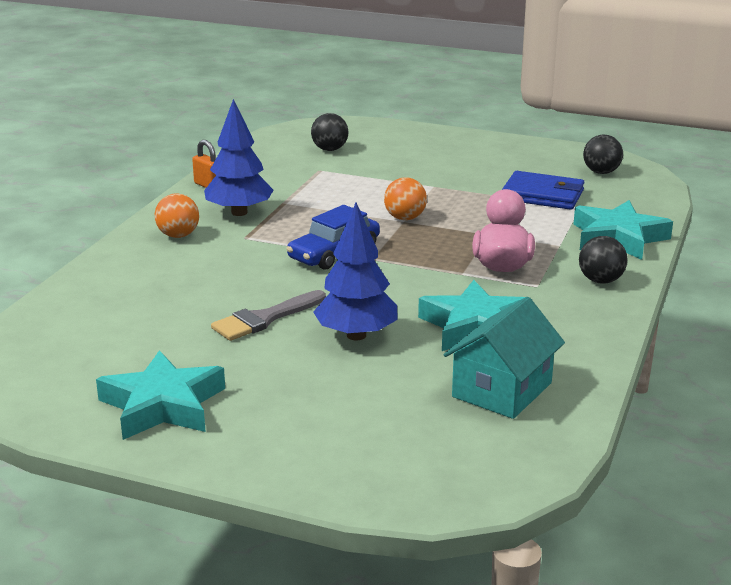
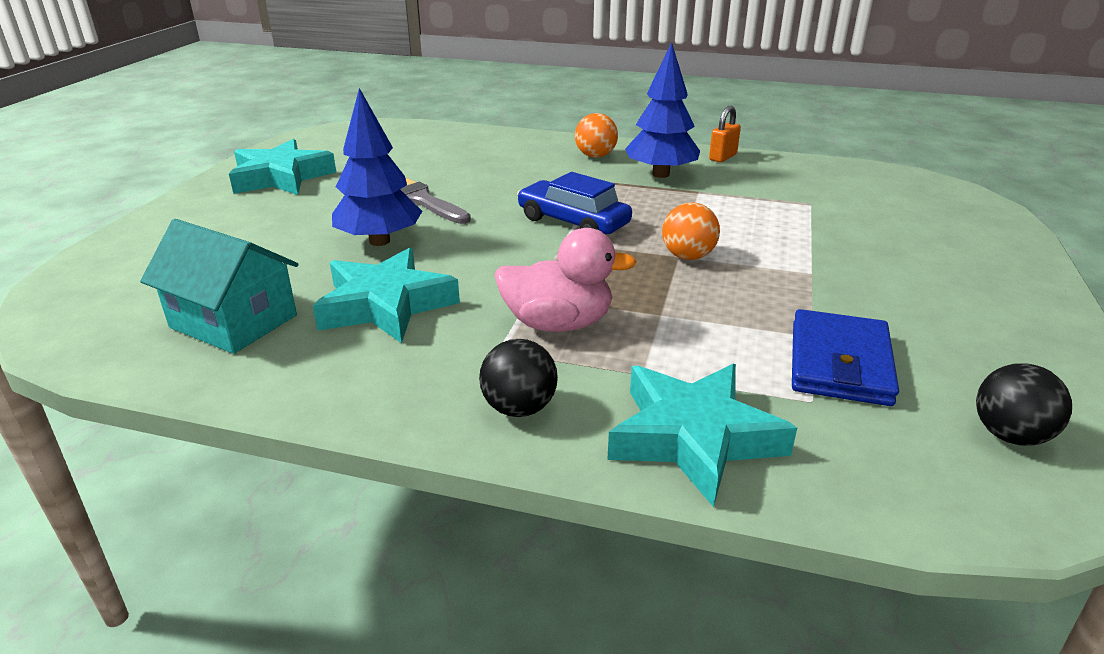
camera: 85 degrees right, 5 degrees up
black ball [311,113,348,151] -> none

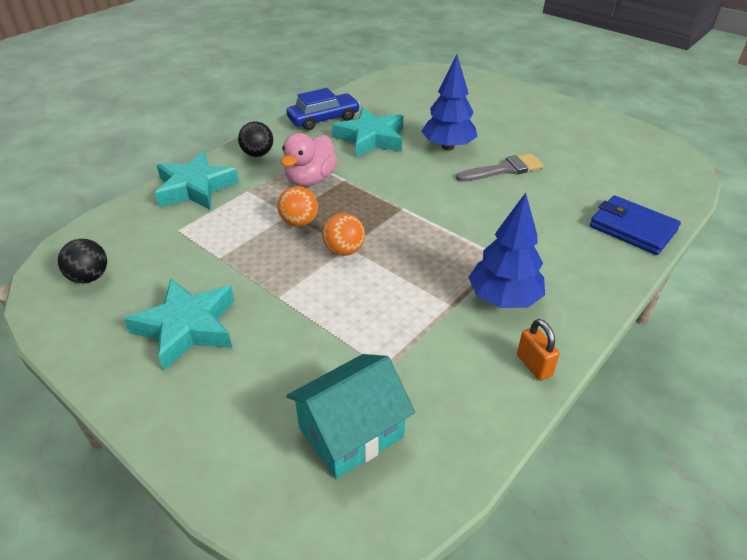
camera: 115 degrees right, 10 degrees up
turquoise house [140,219,298,354] -> turquoise house moved to [286,354,415,479]
turquoise star [229,139,336,195] -> turquoise star moved to [124,279,234,371]
blue car [517,172,632,234] -> blue car moved to [287,88,360,130]
orange ball [575,113,618,158] -> orange ball moved to [277,186,318,227]
blue wallet [792,309,899,406] -> blue wallet moved to [590,195,681,255]

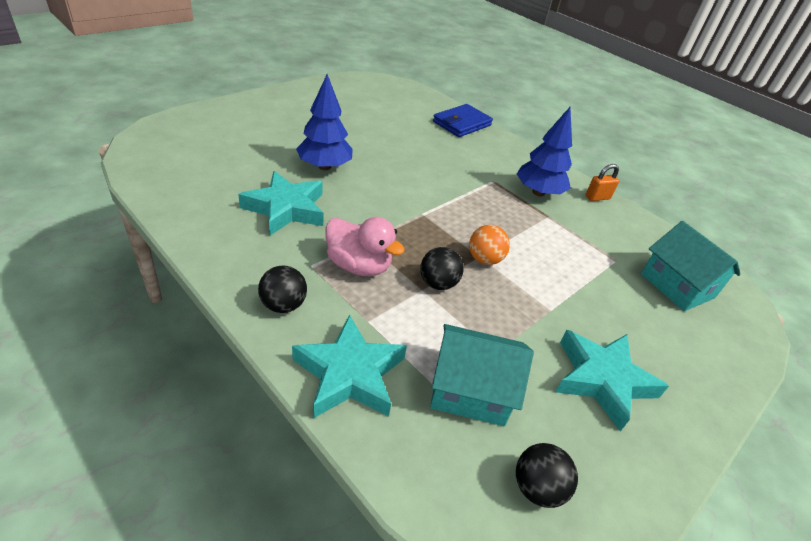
camera: 90 degrees left, 0 degrees up
orange ball [277,186,318,227] -> black ball [420,247,464,290]
blue car [287,88,360,130] -> none
grey brush [456,154,544,182] -> none
none -> turquoise house [430,324,534,426]

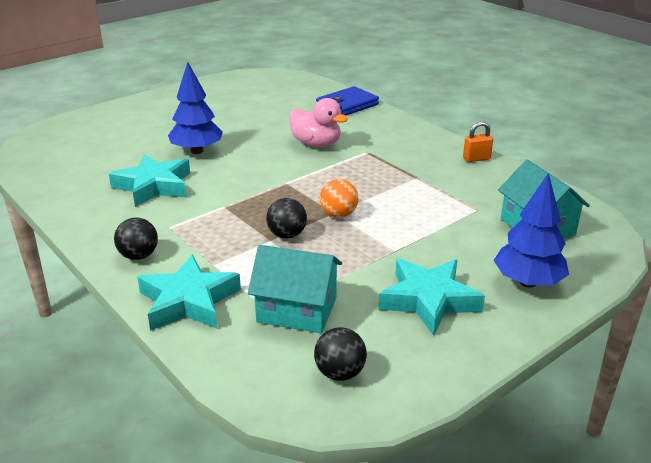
camera: 10 degrees right, 10 degrees down
pink duck [325,217,405,276] -> pink duck moved to [290,98,348,147]
blue tree [517,107,572,196] -> blue tree moved to [493,172,569,288]

